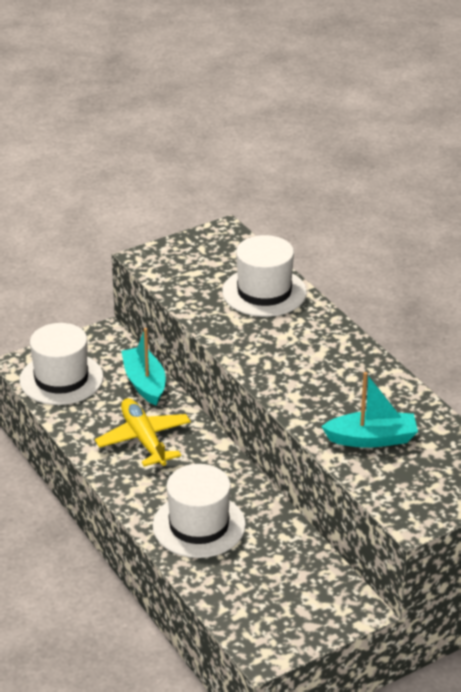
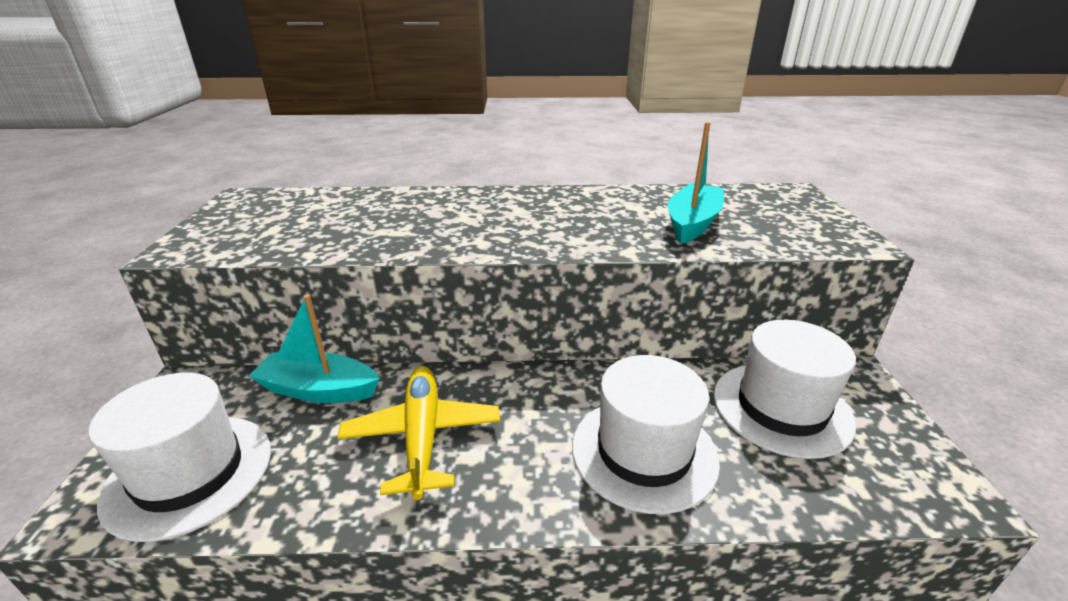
camera: 60 degrees left, 5 degrees down
yellow plane [95,398,191,467] -> yellow plane turned 75 degrees clockwise [337,366,500,500]
white hat [222,235,307,317] -> white hat moved to [714,319,856,459]

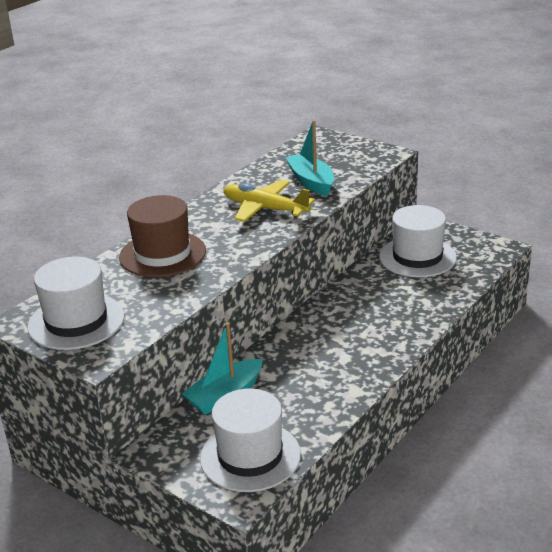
camera: 50 degrees left, 0 degrees up
yellow plane [337,366,500,500] -> yellow plane moved to [223,180,315,222]
white hat [572,355,720,514] -> white hat moved to [27,257,125,350]
none -> brown hat [119,195,206,277]

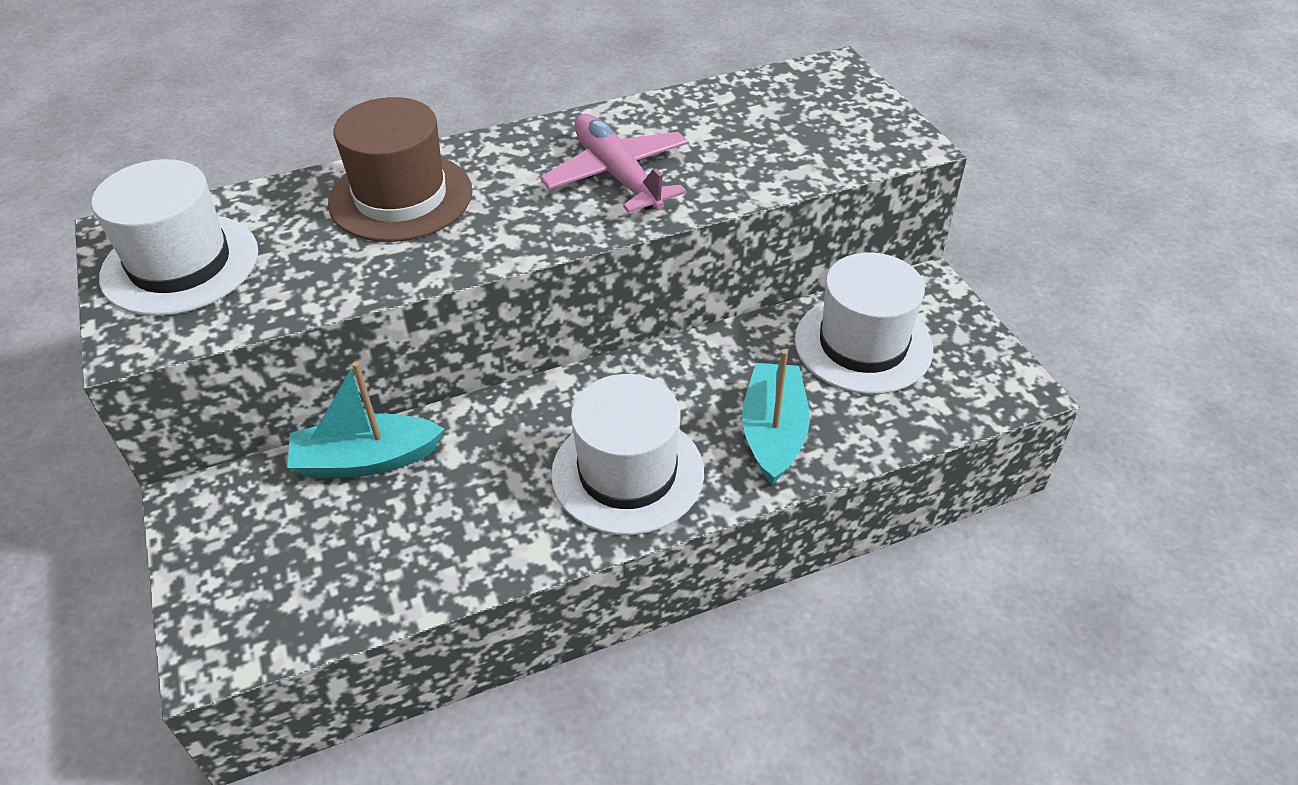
camera: 30 degrees right, 15 degrees up
white hat [200,389,301,492] -> white hat moved to [551,374,704,535]
yellow plane [223,180,315,222] -> pink plane [540,114,688,213]
turquoise boat [285,120,334,196] -> turquoise boat moved to [742,349,810,485]

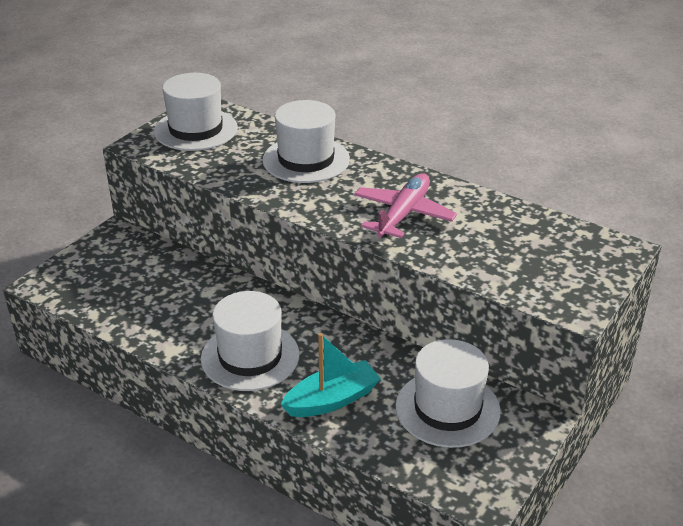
camera: 55 degrees right, 10 degrees down
turquoise boat [287,361,444,478] -> none
brown hat [328,97,472,242] -> white hat [262,100,350,183]

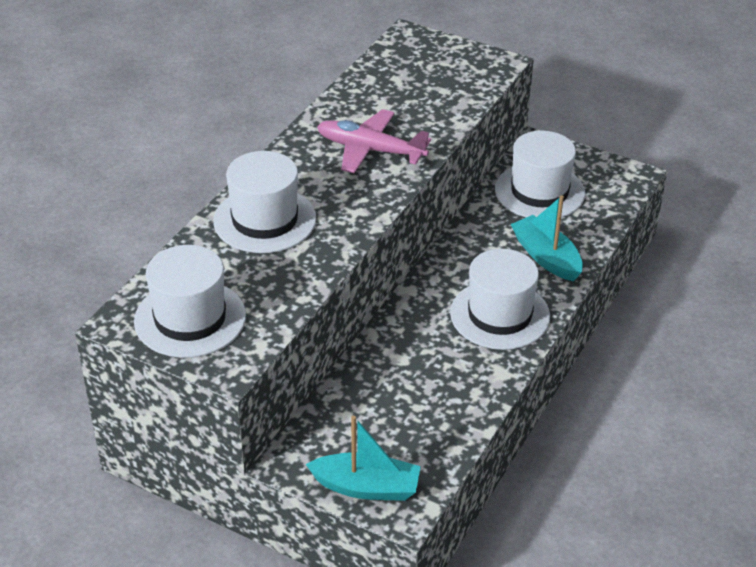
camera: 95 degrees left, 5 degrees up
none -> turquoise boat [306,416,421,501]

